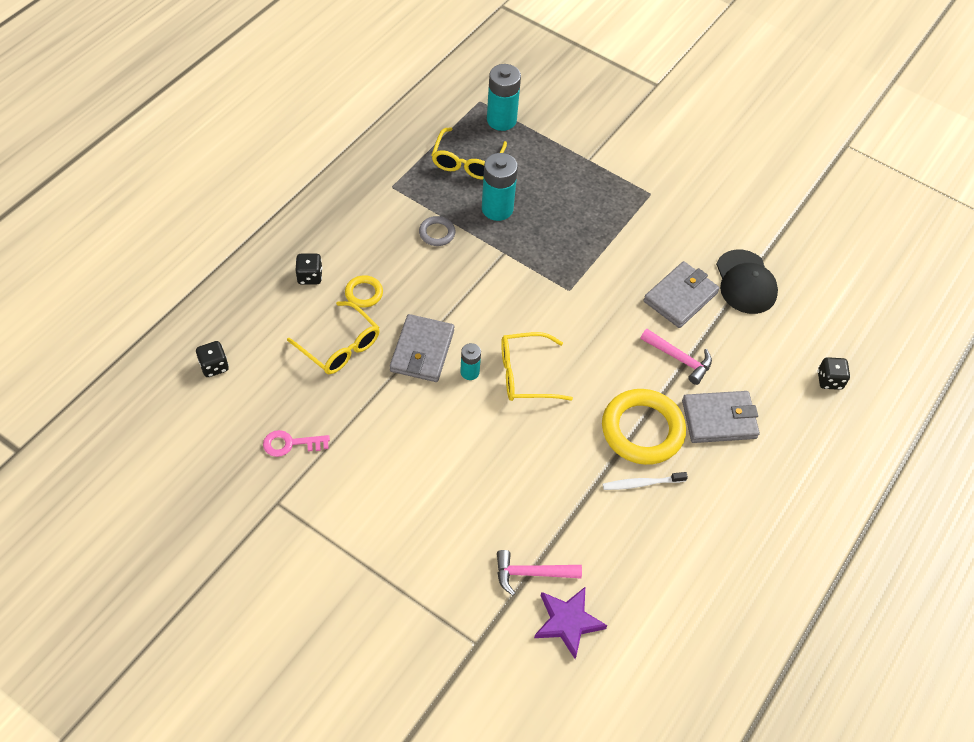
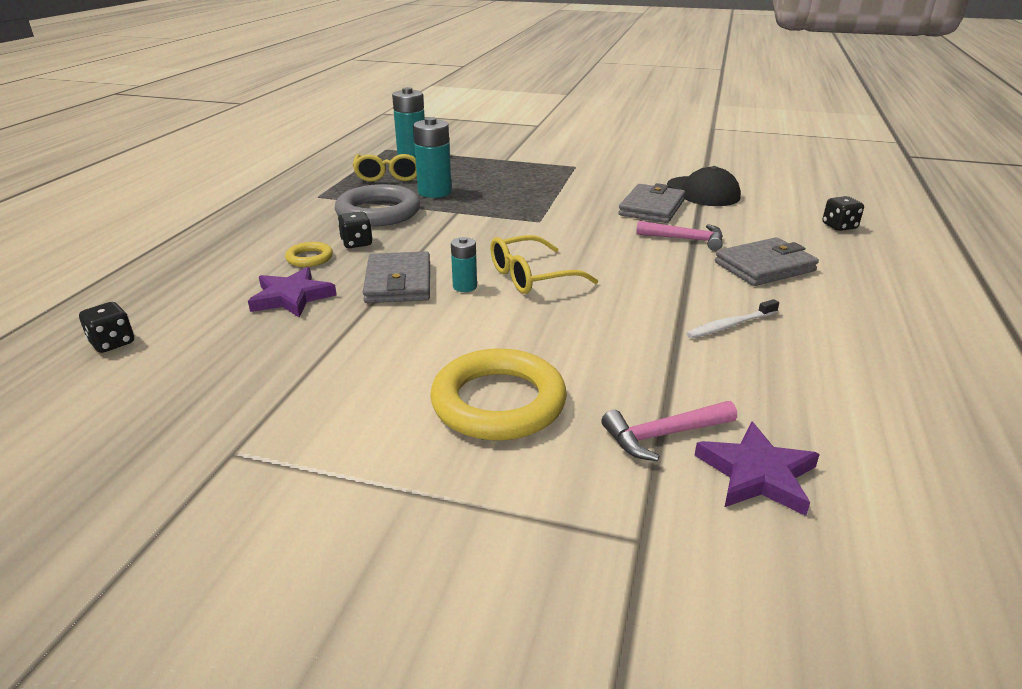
camera: 15 degrees left, 25 degrees down
pink key [263,430,330,457] -> none
yellow glasses [287,301,380,374] -> purple star [248,267,337,318]
black dice [296,254,323,285] -> black dice moved to [338,211,373,248]
grey ring [419,216,455,246] -> grey ring [335,184,420,227], size x2.08
yellow ring [602,389,686,465] -> yellow ring moved to [430,349,567,440]

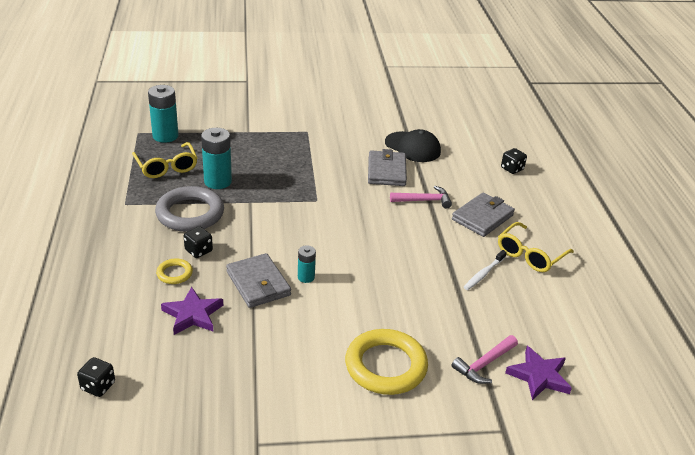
camera: 25 degrees left, 5 degrees up
yellow glasses [490,235,598,294] -> yellow glasses moved to [498,222,574,272]

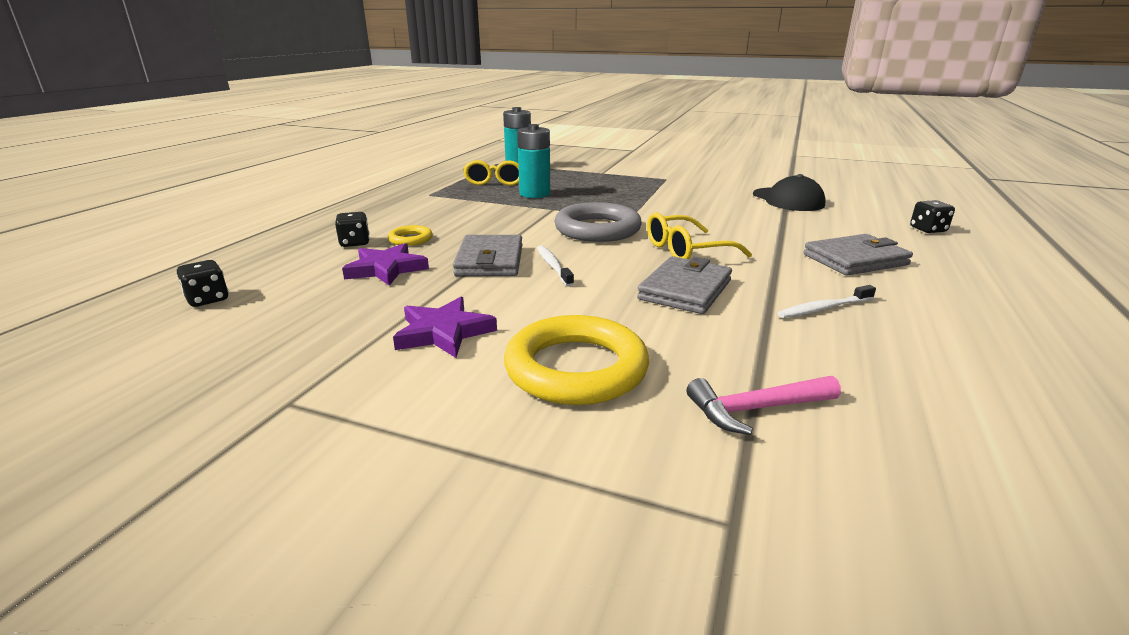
camera: 30 degrees right, 10 degrees down
grey ring [155,186,224,232] -> grey ring moved to [554,202,642,242]
black dice [184,226,213,258] -> black dice moved to [335,212,370,247]
turquoise battery [298,245,316,283] -> white toothbrush [537,245,574,287]
grey wallet [368,149,407,186] -> grey wallet moved to [637,256,732,314]
pink hammer [390,186,452,209] -> none
yellow glasses [498,222,574,272] -> yellow glasses moved to [647,213,752,259]
purple star [505,346,572,400] -> purple star moved to [393,297,497,358]

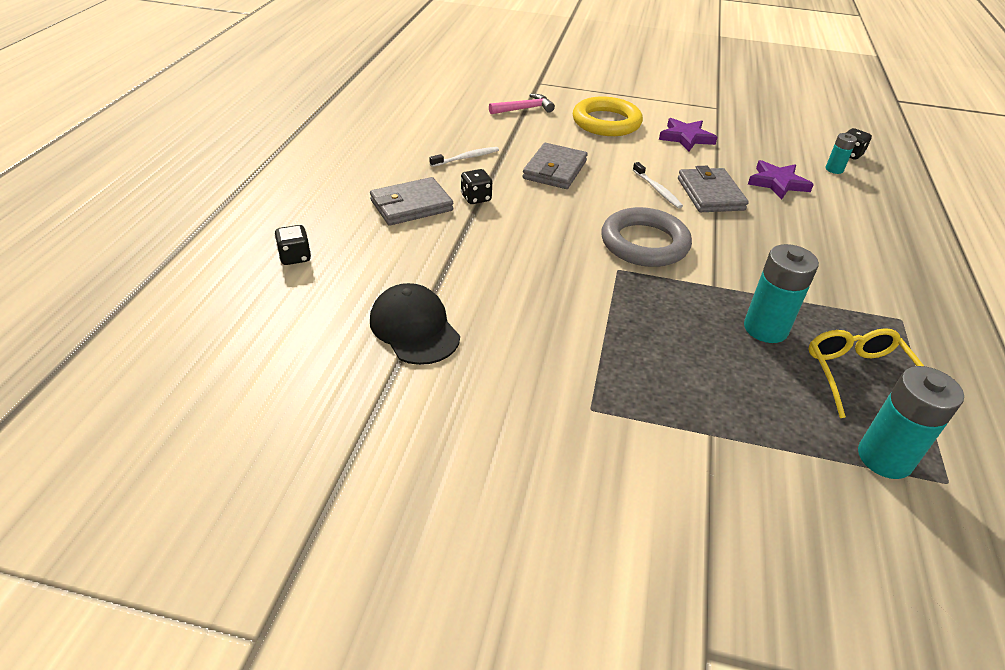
camera: 170 degrees right, 15 degrees up
black dice [335,212,370,247] -> black dice moved to [461,169,492,204]
yellow ring [388,225,433,246] -> none
yellow glasses [647,213,752,259] -> none
none -> turquoise battery [826,133,857,174]

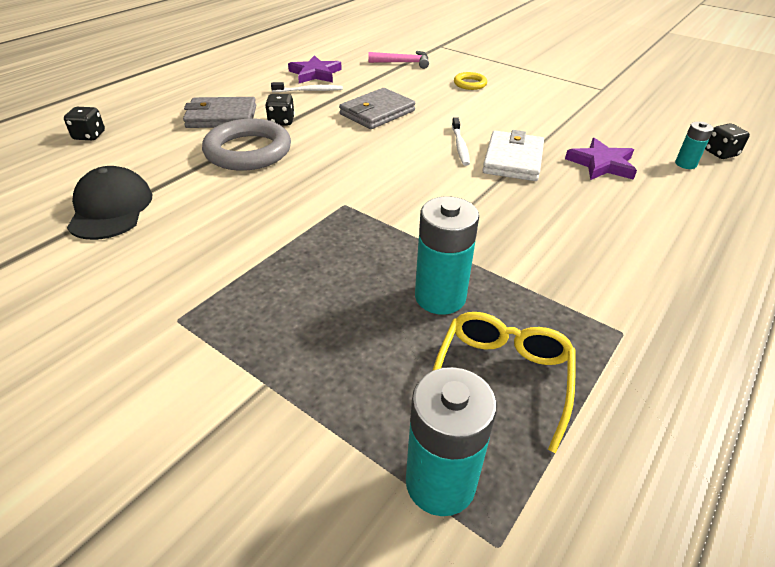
camera: 25 degrees right, 0 degrees up
yellow ring [573,96,643,136] -> yellow ring [454,72,487,90], size x0.48
grey ring [601,207,692,267] -> grey ring moved to [202,118,291,171]
purple star [659,118,717,151] -> purple star moved to [288,55,342,83]
grey wallet [678,166,749,212] -> white wallet [482,130,544,181]

